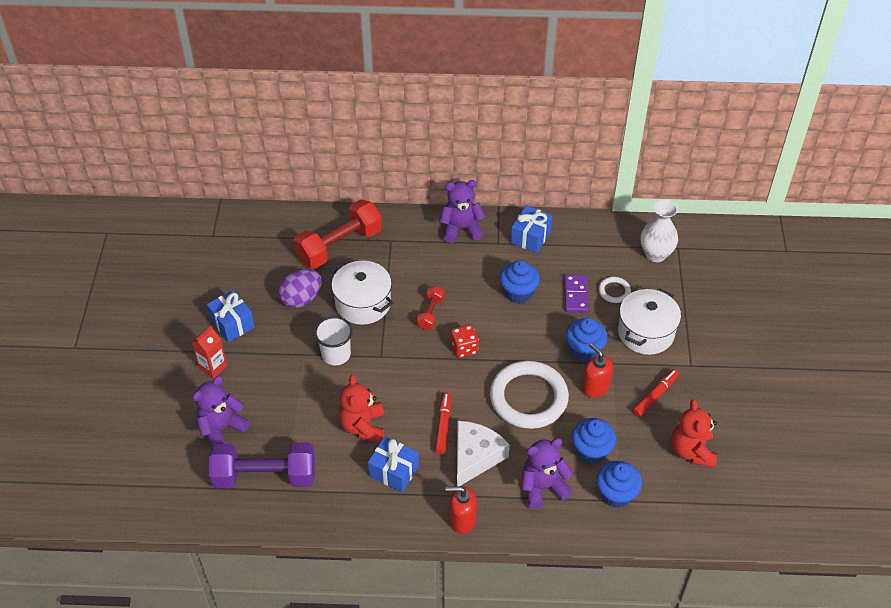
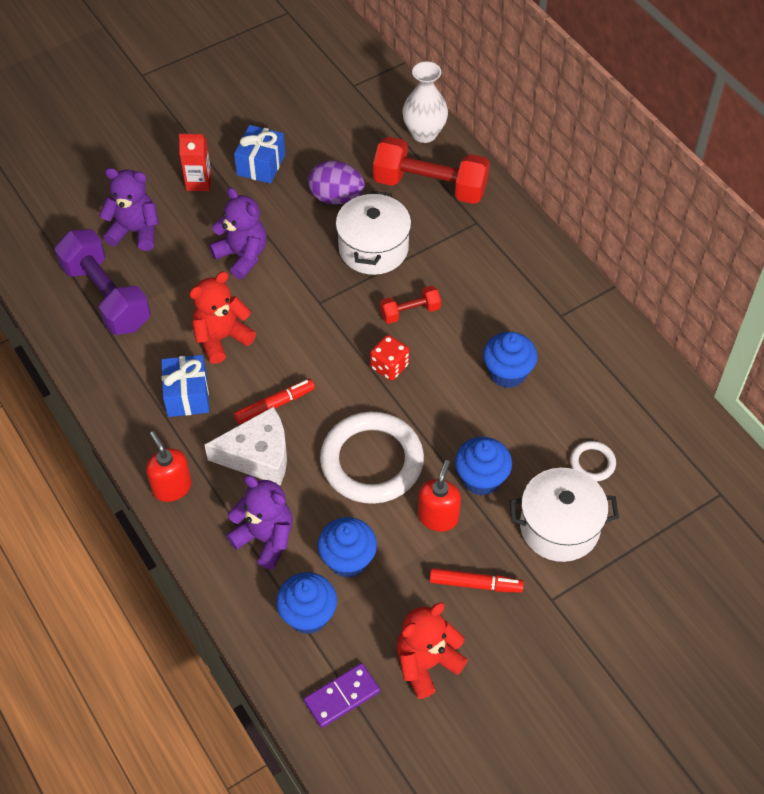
camera: 55 degrees right, 5 degrees up
white cup [314,316,353,365] -> none
purple teddy bear [439,180,485,243] -> purple teddy bear moved to [209,187,267,279]
blue gift [511,205,553,253] -> none
purple domino [564,274,588,313] -> purple domino moved to [304,663,380,728]
white vase [641,200,678,262] -> white vase moved to [402,61,448,143]

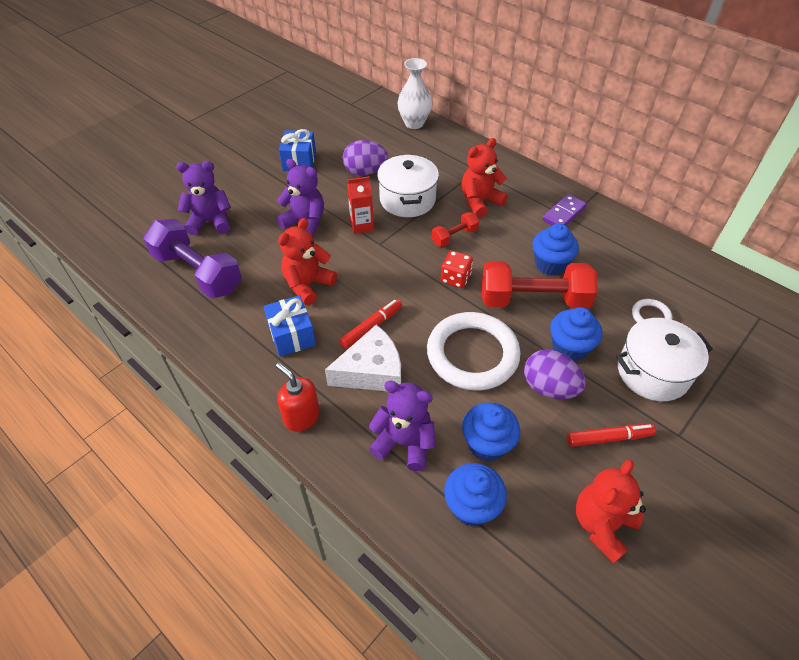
camera: 15 degrees left, 5 degrees down
red carton [179,134,212,191] -> red carton moved to [347,176,374,234]
purple domino [304,663,380,728] -> purple domino moved to [542,194,587,226]
red dumbbell [373,136,490,204] -> red dumbbell moved to [482,261,598,309]
red soap dispenser [418,460,461,531] -> purple egg [524,349,586,399]
none -> red teddy bear [461,138,508,218]

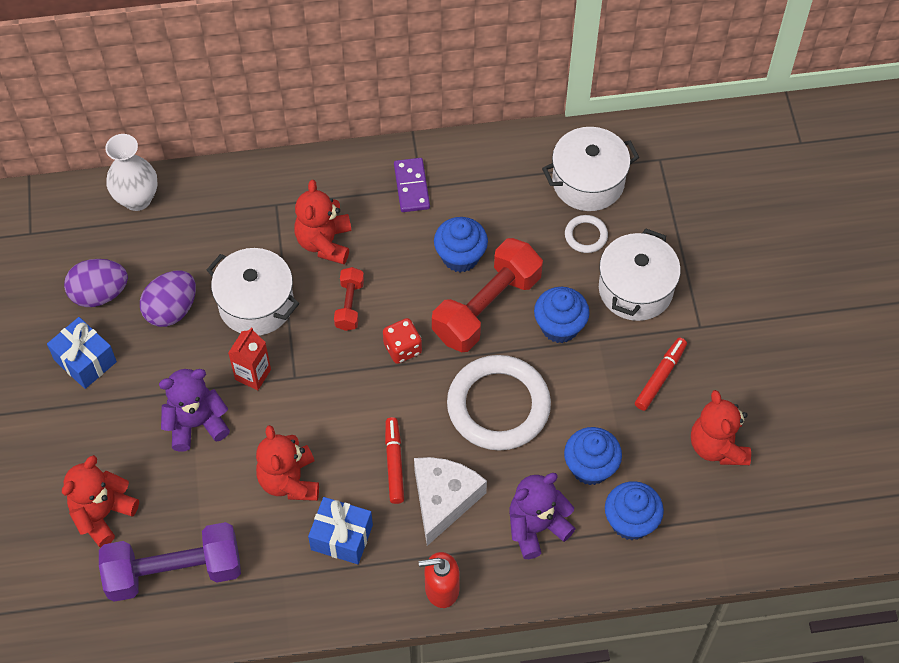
camera: 50 degrees left, 10 degrees up
purple teddy bear [176,161,231,235] -> red teddy bear [62,455,139,547]
purple egg [524,349,586,399] -> purple egg moved to [64,259,128,307]
none -> white pot [542,127,639,211]

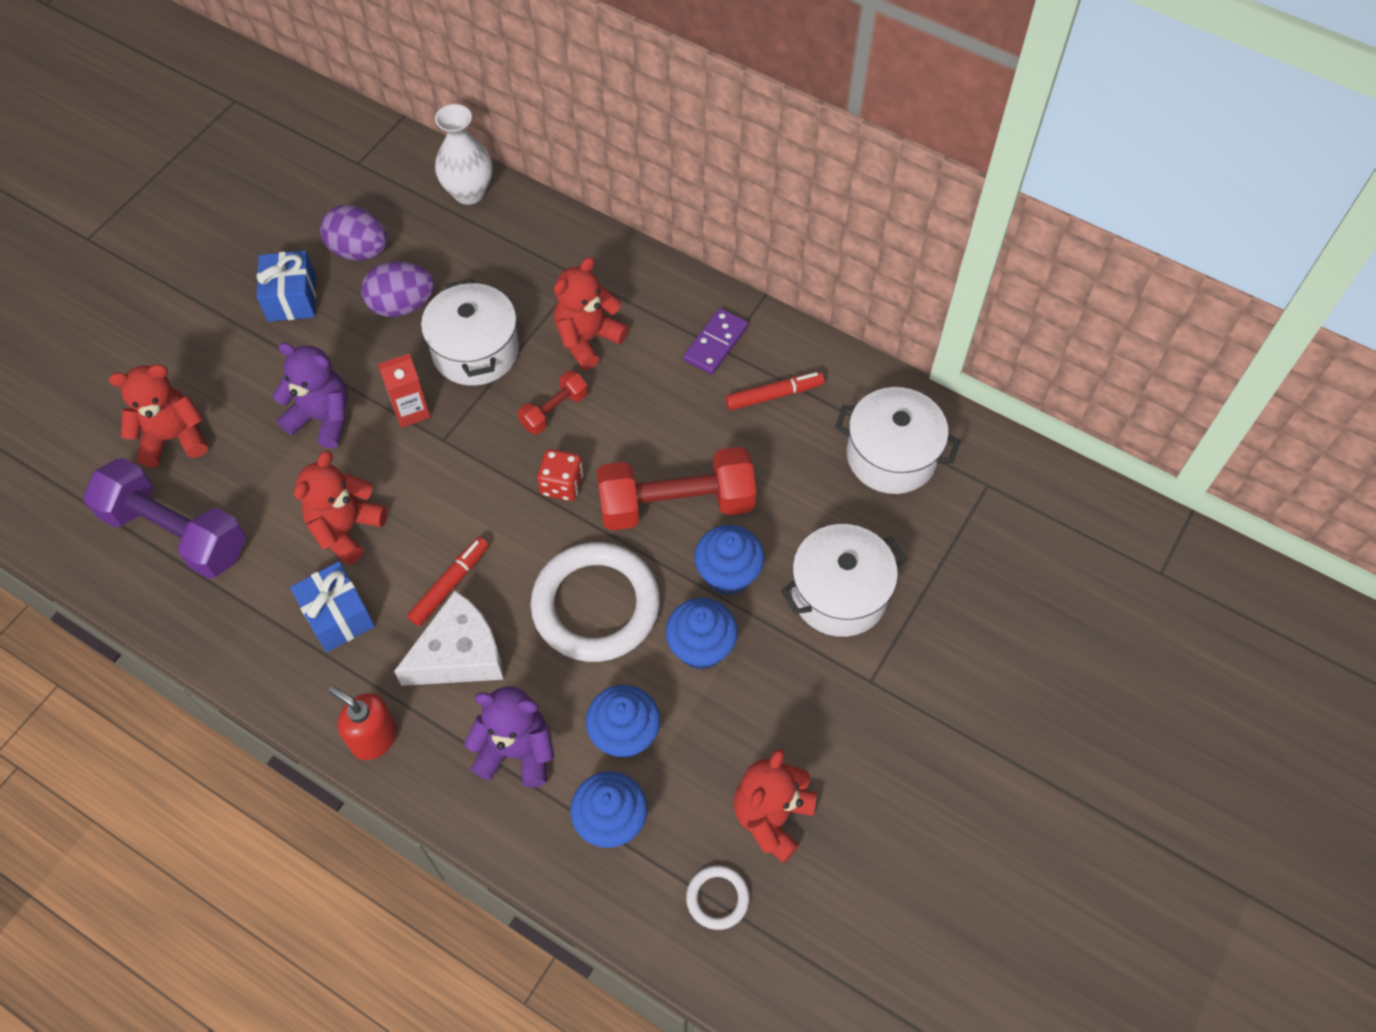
camera: 40 degrees right, 0 degrees up
blue cupcake [434,217,488,272] -> blue cupcake moved to [665,598,738,670]
white ring [565,215,608,253] -> white ring moved to [686,866,750,930]
red marker [635,337,687,411] -> red marker moved to [725,372,824,410]

